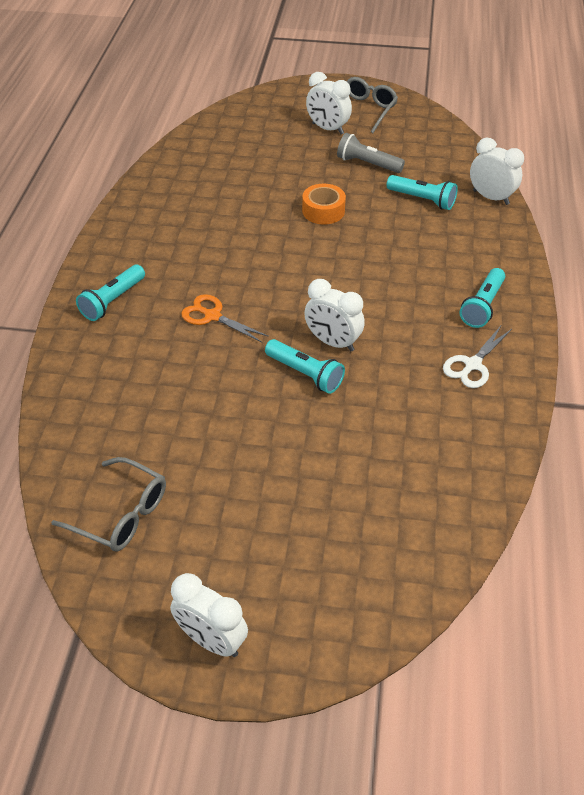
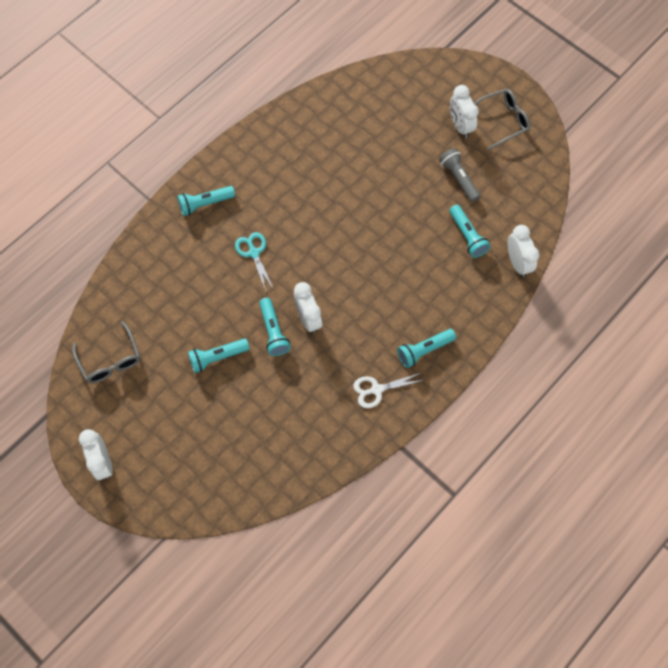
camera: 35 degrees right, 20 degrees up
orange scissors [181,294,269,342] -> turquoise scissors [235,232,274,291]
orange tape [302,184,346,225] -> none
none -> turquoise flashlight [188,338,250,373]

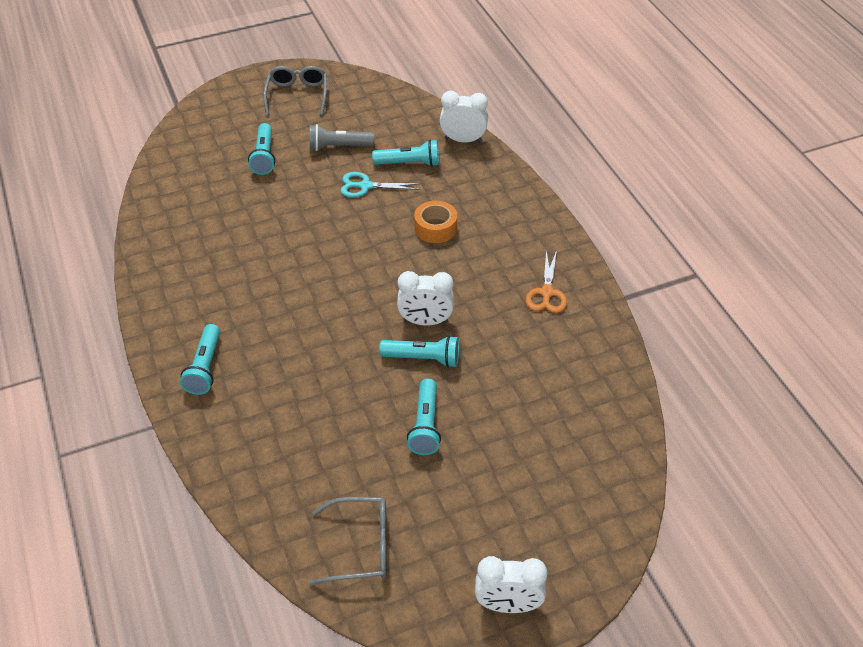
camera: 65 degrees left, 20 degrees down
turquoise scissors [235,232,274,291] -> turquoise scissors moved to [340,172,420,198]
white scissors [353,373,424,408] -> orange scissors [526,250,567,313]
turquoise flashlight [397,329,456,368] -> turquoise flashlight moved to [248,123,275,175]
white clock [450,85,479,138] -> none
none -> orange tape [414,201,457,243]

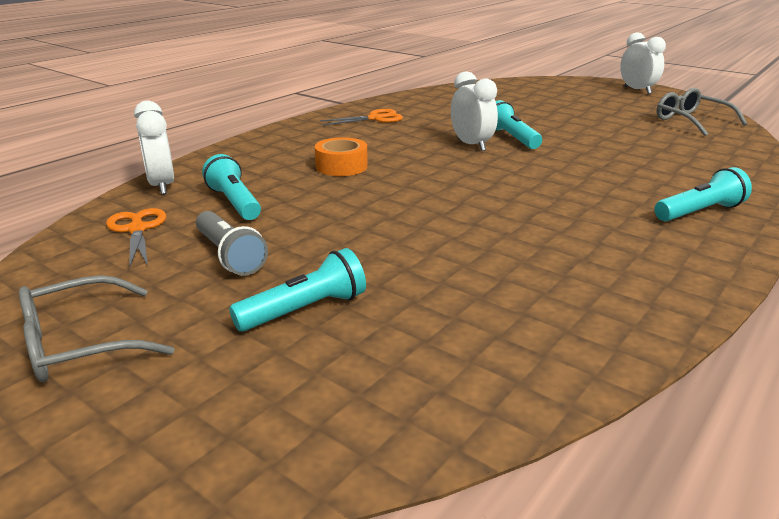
camera: 120 degrees left, 20 degrees down
turquoise scissors [340,172,420,198] -> none
turquoise flashlight [407,379,441,455] -> none
none -> orange scissors [106,208,167,267]

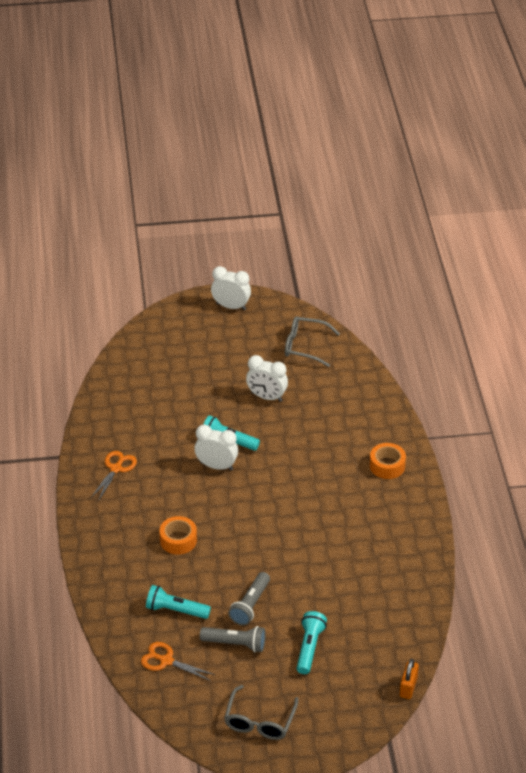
camera: 45 degrees left, 15 degrees up
white clock [134,101,174,195] -> white clock moved to [246,355,288,402]
turquoise flashlight [654,167,752,221] -> orange tape [370,443,406,479]
none -> grey flashlight [228,572,270,626]
none -> orange padlock [400,659,419,699]

